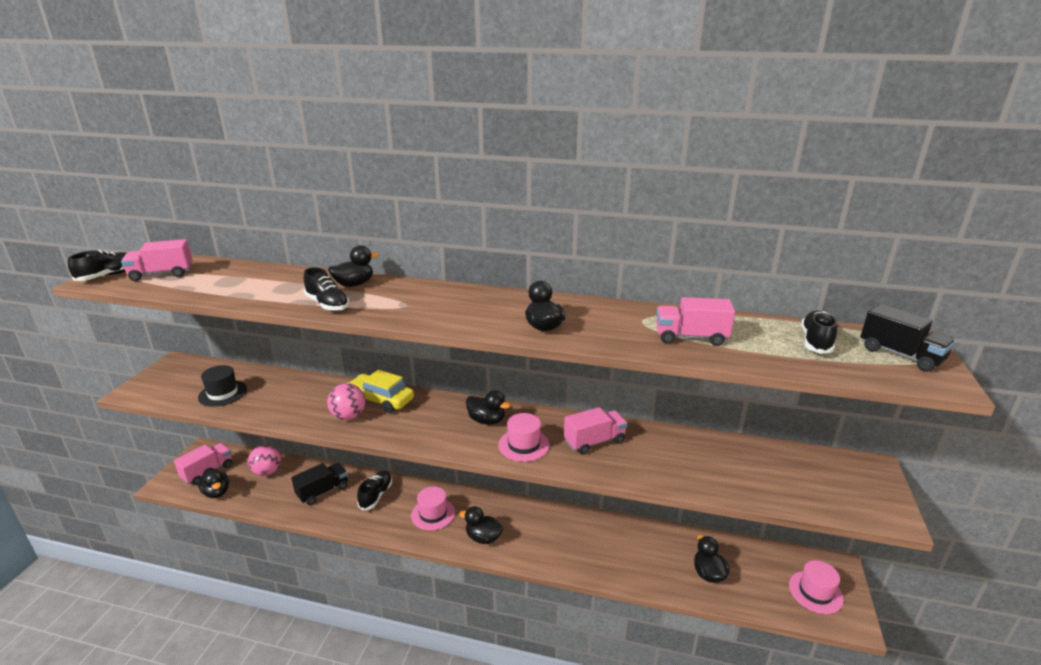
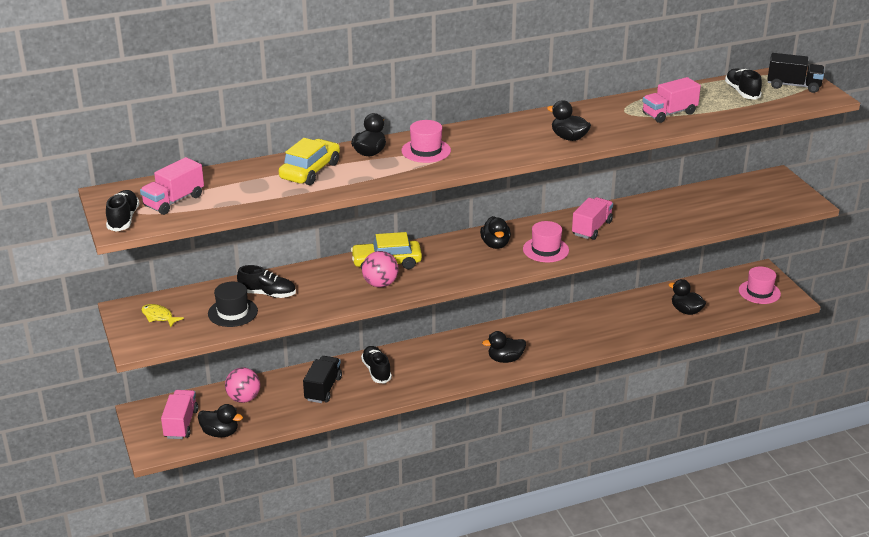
camera: 35 degrees left, 5 degrees up
black shoe [304,268,349,311] -> black shoe moved to [237,265,296,298]
pink hat [411,487,455,531] -> pink hat moved to [402,120,451,163]
black duck [466,390,511,425] -> black duck turned 90 degrees clockwise [480,216,511,249]
none -> yellow fish [141,304,184,328]
none -> yellow car [279,138,340,185]

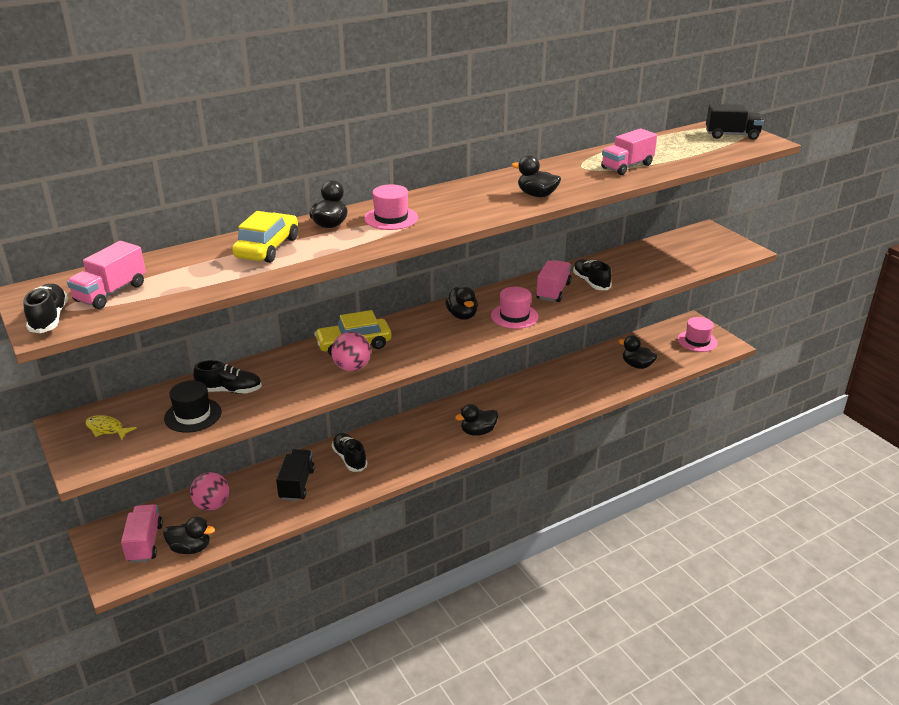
camera: 10 degrees left, 0 degrees up
black shoe [725,68,762,100] -> black shoe moved to [573,259,611,290]

